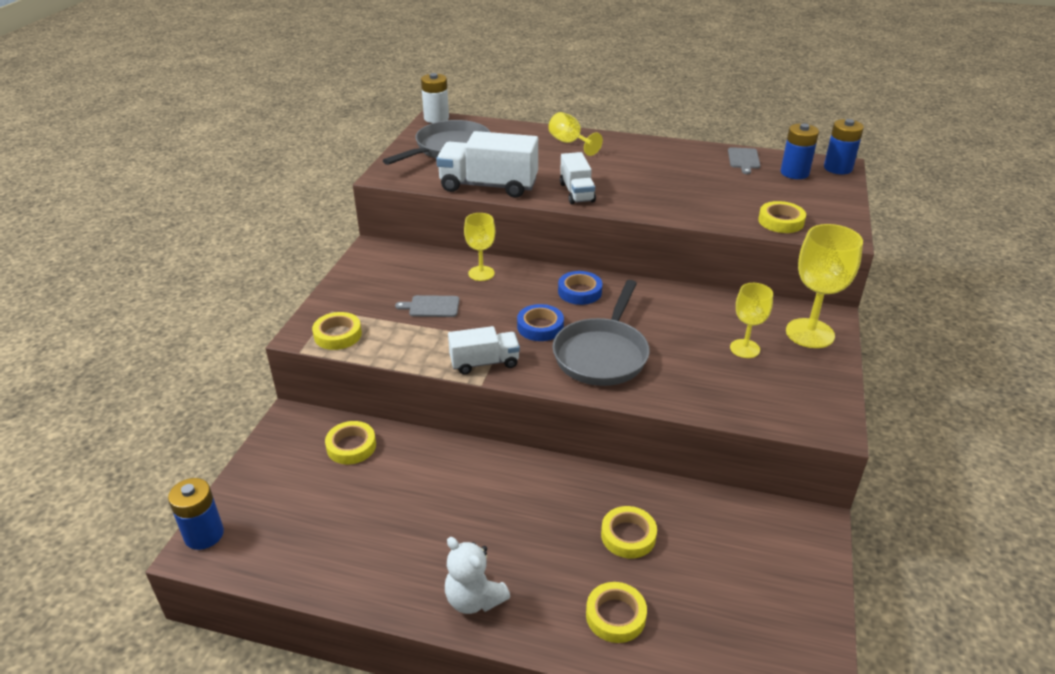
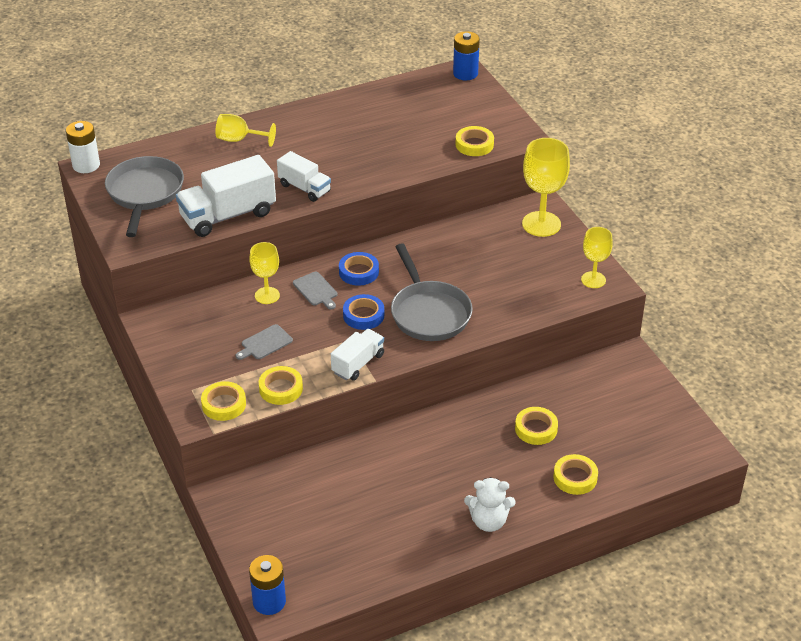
camera: 40 degrees left, 5 degrees up
yellow tape [325,421,376,464] -> yellow tape moved to [259,366,303,405]
grey cutting board [728,147,760,174] -> grey cutting board moved to [293,272,337,310]
yellow goblet [730,283,773,358] -> yellow goblet moved to [581,227,613,288]
blue battery [780,123,819,179] -> none

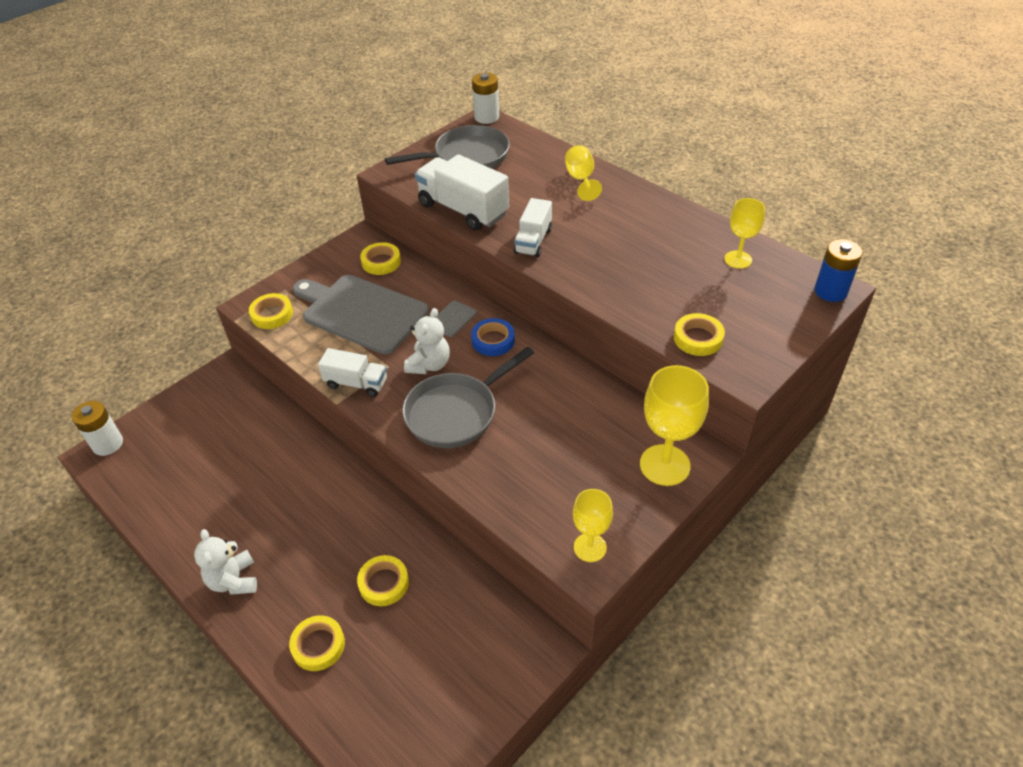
camera: 70 degrees right, 5 degrees up
grey cutting board [236,324,293,360] -> grey cutting board [293,275,429,354], size x2.48
yellow goblet [249,242,280,304] -> yellow goblet moved to [724,198,765,269]
blue battery [249,555,286,615] -> white battery [72,401,123,456]
yellow tape [259,366,303,405] -> yellow tape moved to [360,242,401,275]
blue tape [343,294,384,330] -> white teddy bear [404,308,450,374]

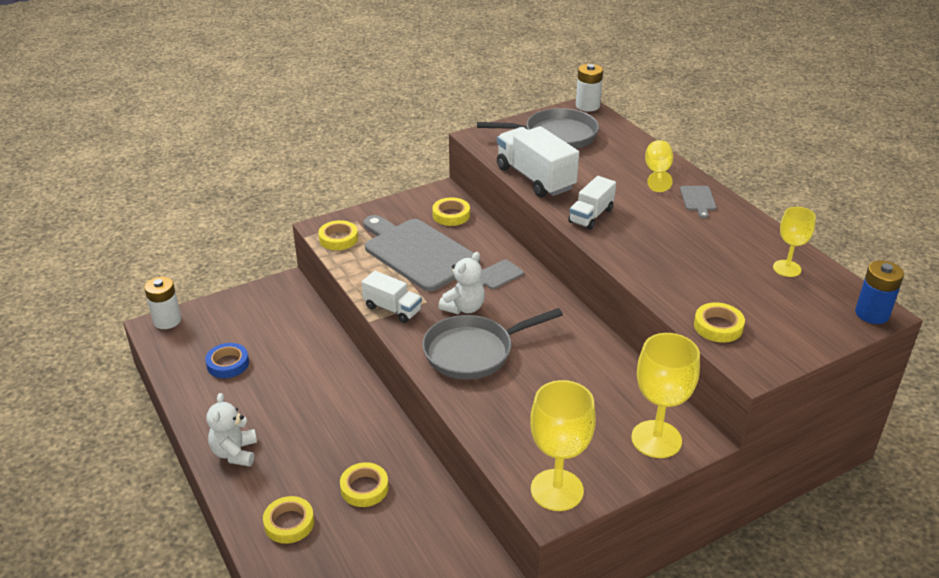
camera: 15 degrees right, 10 degrees down
blue tape [471,318,515,356] -> blue tape moved to [205,343,249,378]
yellow goblet [573,489,613,562] -> yellow goblet [530,380,596,511], size x1.64
none -> grey cutting board [680,186,716,218]

